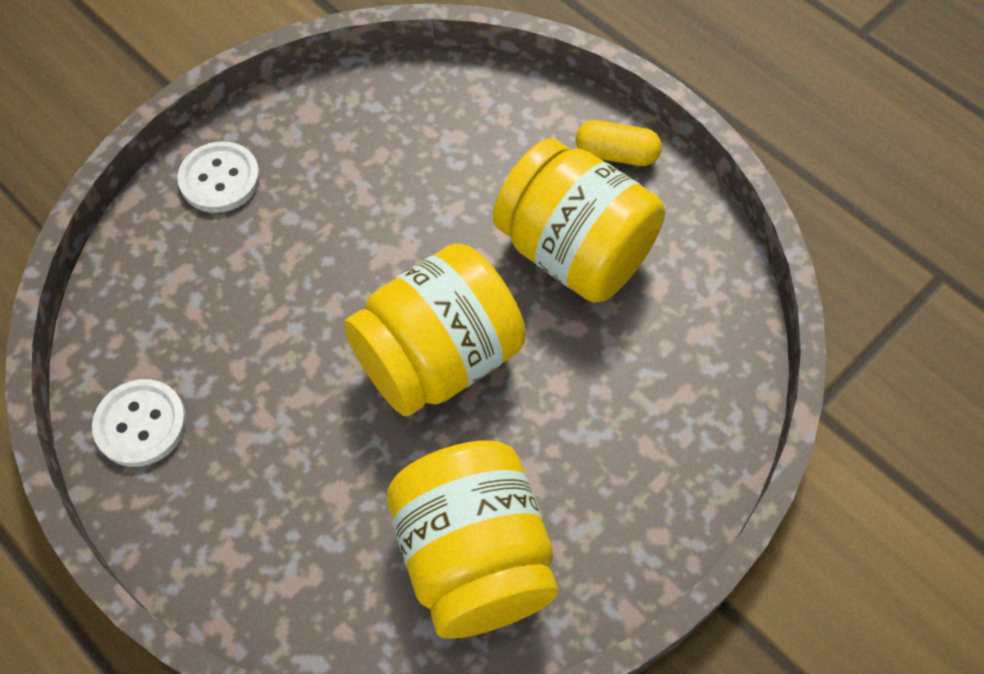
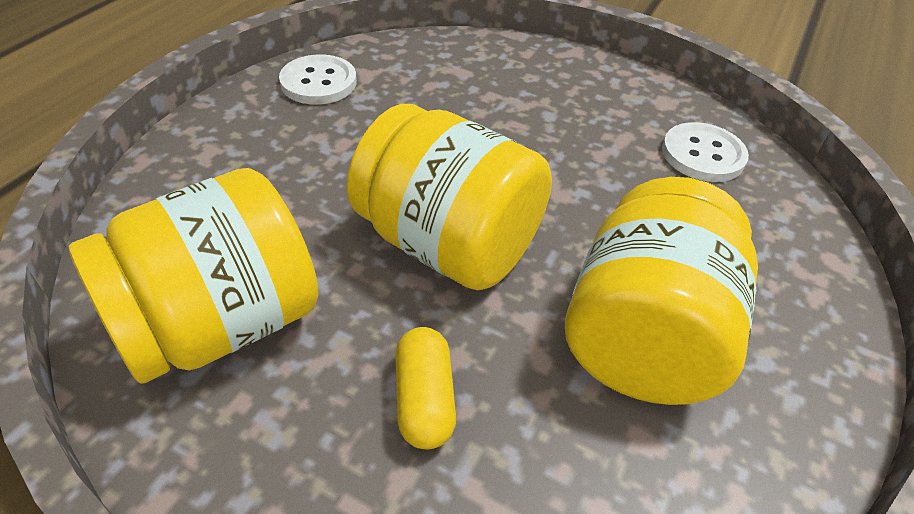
camera: 70 degrees right, 15 degrees down
white button [177,142,260,213] -> white button moved to [662,122,749,182]
yellow capsule [576,120,662,166] -> yellow capsule moved to [395,327,456,449]

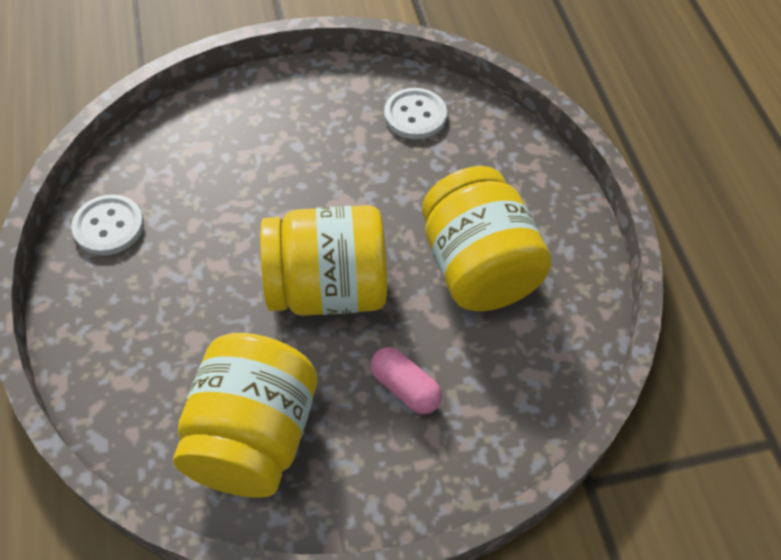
camera: 40 degrees left, 10 degrees up
yellow capsule [395,327,456,449] -> pink capsule [371,347,442,414]

